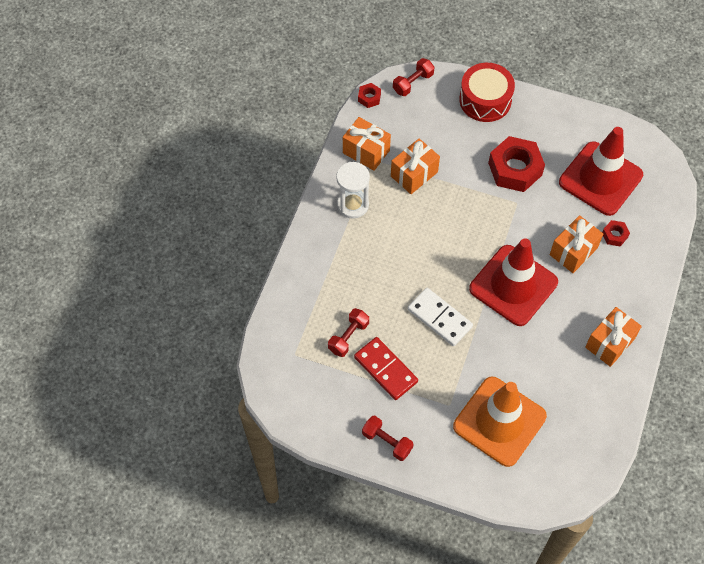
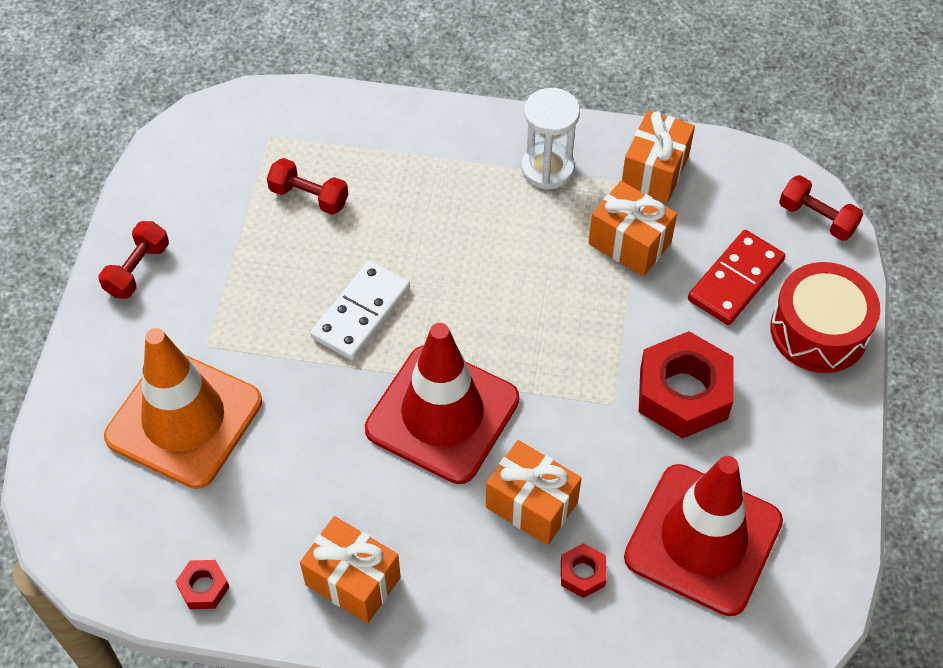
camera: 80 degrees right, 5 degrees down
red domino [354,337,418,400] -> red domino moved to [688,230,785,325]
red nut [358,83,381,108] -> red nut moved to [175,560,230,609]

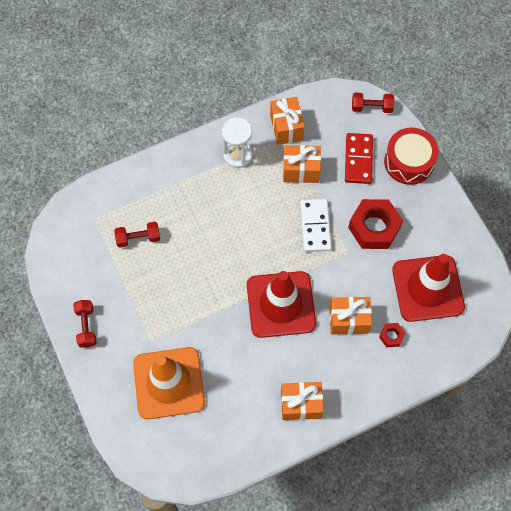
camera: 35 degrees left, 10 degrees up
red nut [175,560,230,609] -> none
white domino [311,261,410,360] -> white domino moved to [300,199,332,252]

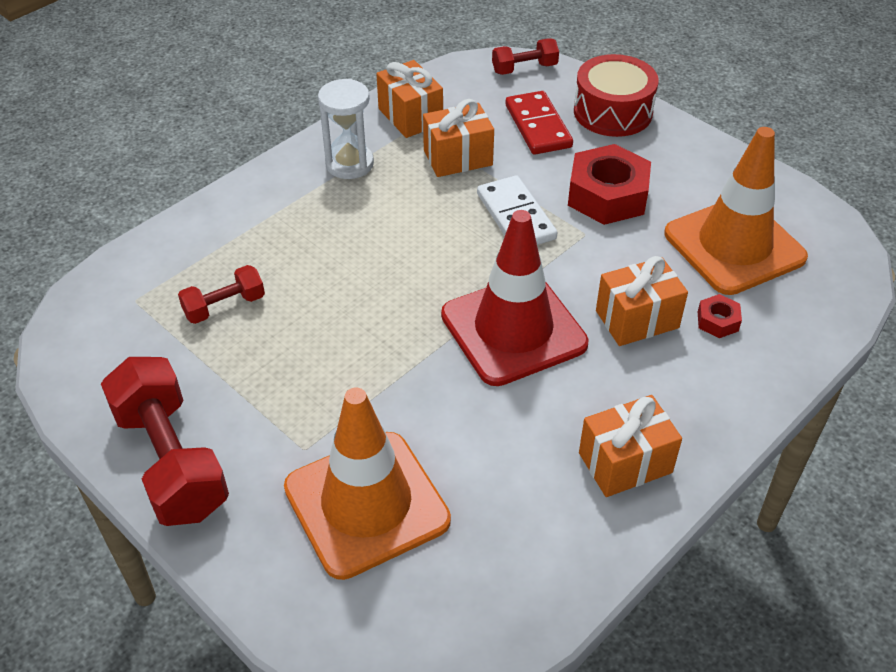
camera: 20 degrees left, 20 degrees down
red dumbbell [73,300,97,348] -> red dumbbell [101,357,229,526], size x1.93
red traffic cone [392,254,465,322] -> orange traffic cone [664,127,808,295]

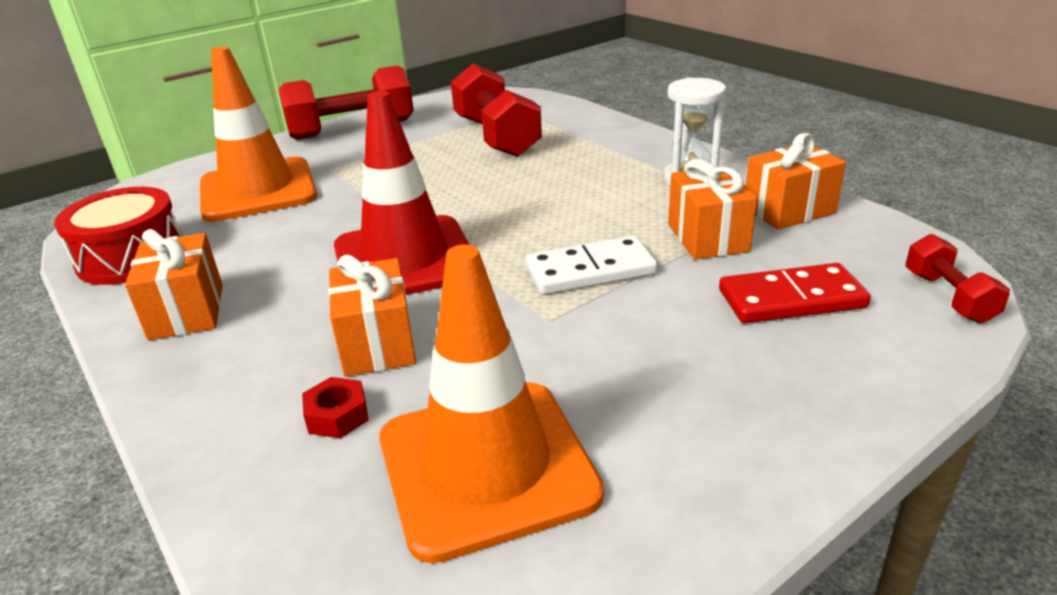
camera: 100 degrees right, 15 degrees down
red dumbbell [178,265,265,324] -> red dumbbell [451,64,542,157], size x1.93
red nut [568,144,651,225] -> none
red drum [574,54,659,137] -> red drum moved to [54,187,183,285]

